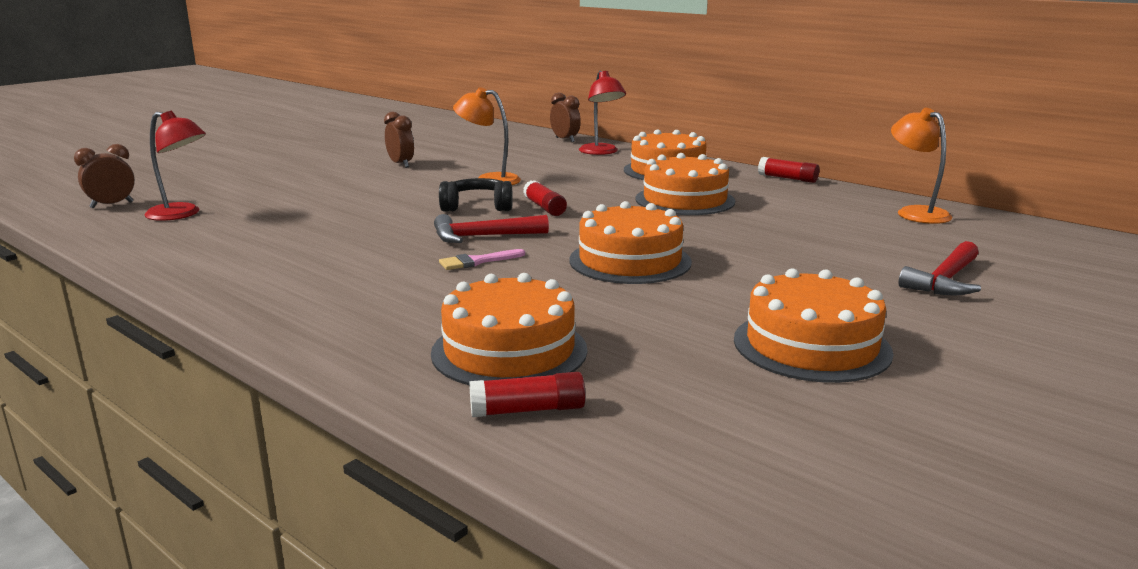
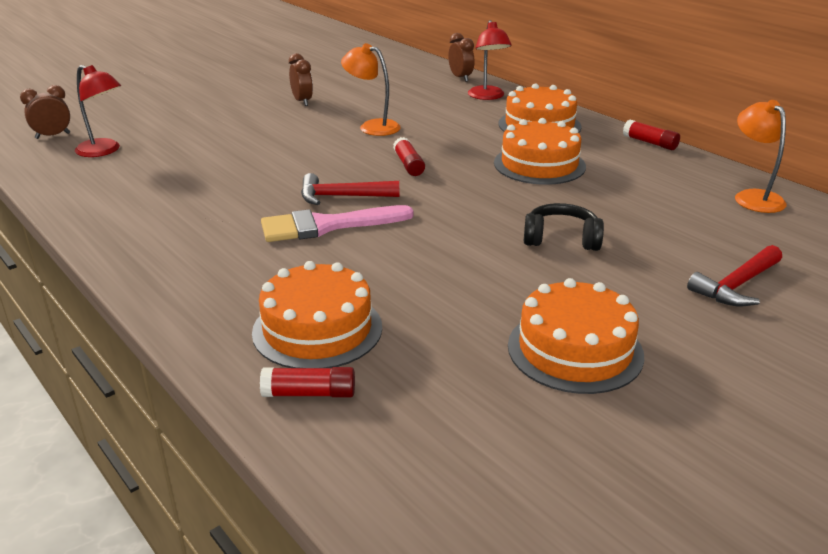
camera: 10 degrees right, 10 degrees up
black headphones [439,178,513,212] -> black headphones moved to [524,203,604,251]
pink brush [439,249,525,270] -> pink brush [261,205,414,242], size x2.01
orange cake [569,201,692,284] -> none

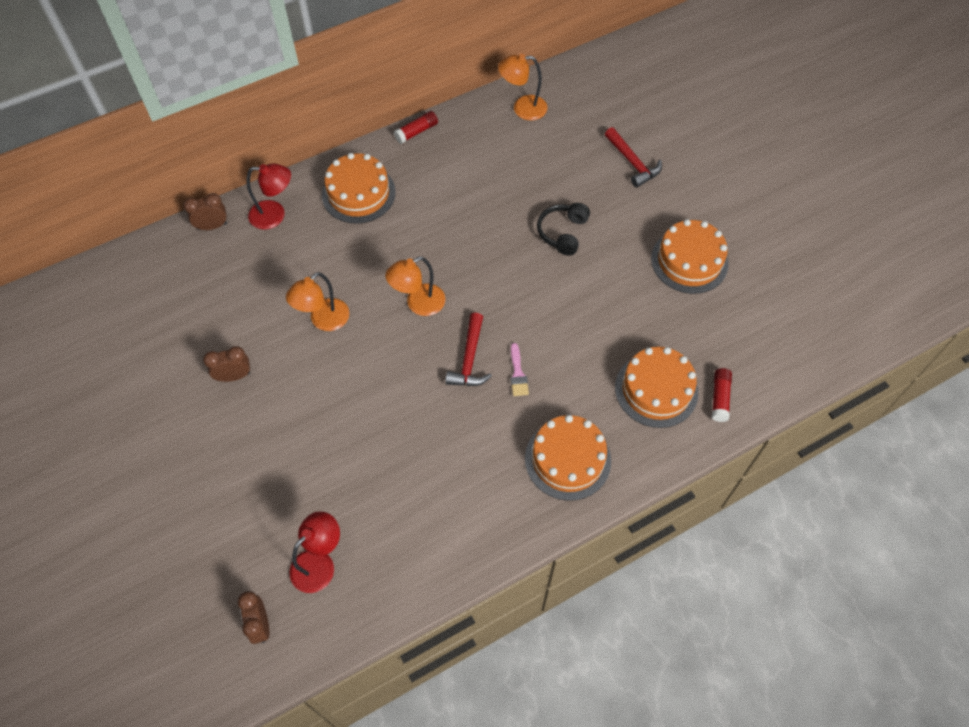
camera: 80 degrees left, 30 degrees up
pink brush [261,205,414,242] -> pink brush [510,343,529,396], size x0.50
red glue stick [393,137,425,176] -> orange lamp [385,257,445,316]
orange cake [494,118,586,185] -> orange cake moved to [525,415,611,501]

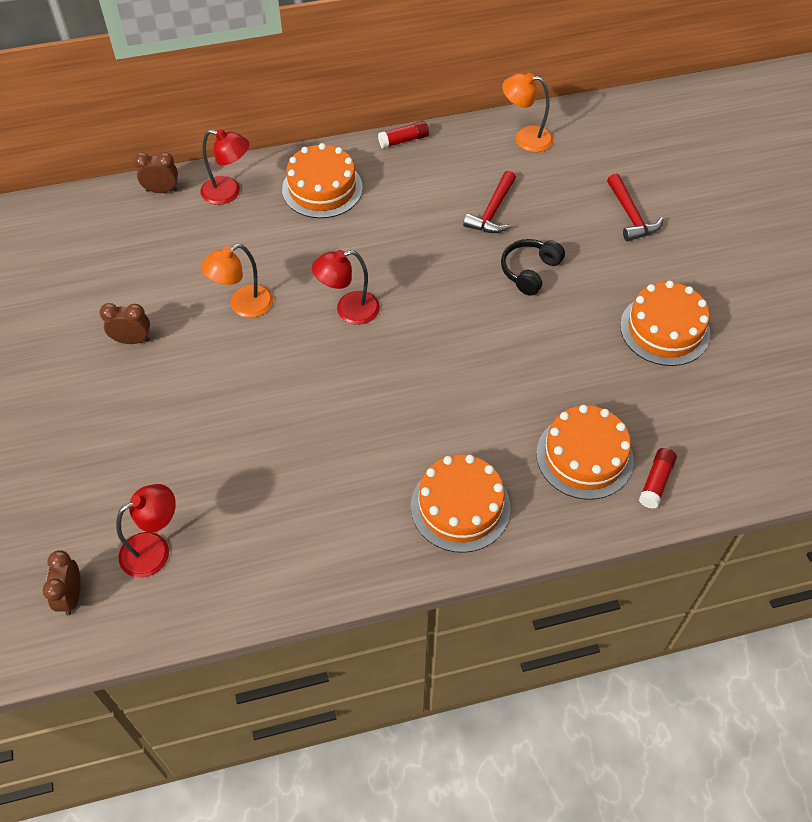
camera: 15 degrees right, 5 degrees down
orange lamp [385,257,445,316] -> red lamp [312,250,380,325]
red hammer [445,313,492,386] -> red hammer moved to [463,171,516,233]
pink brush [510,343,529,396] -> none

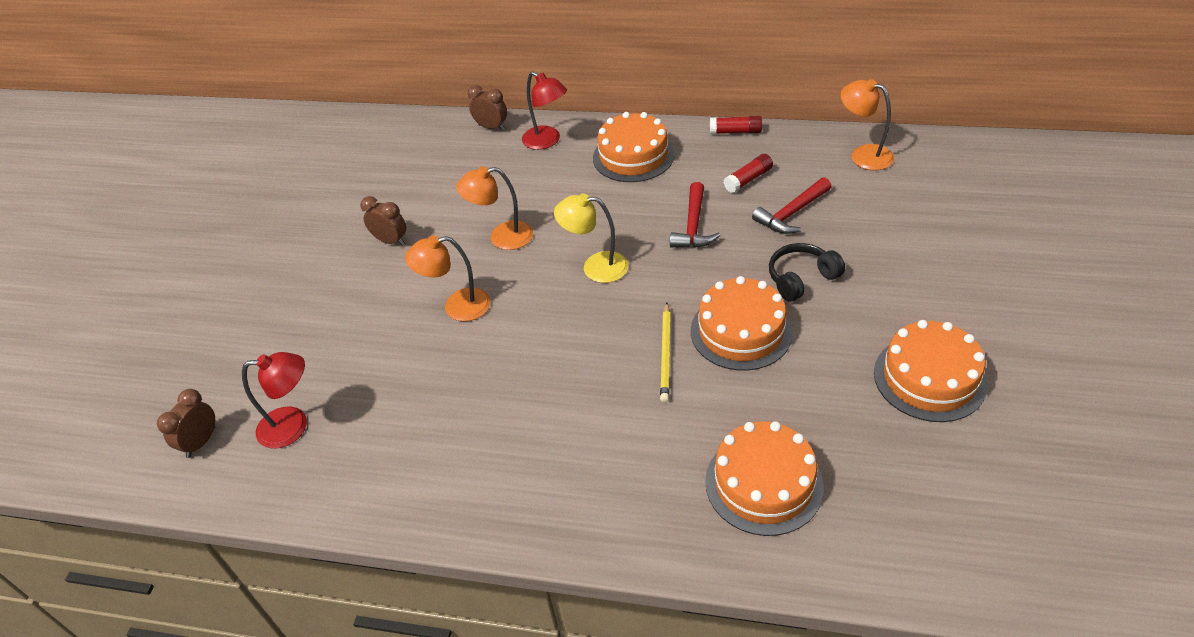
camera: 30 degrees right, 10 degrees down
red lamp [312,250,380,325] -> yellow lamp [554,193,629,283]
orange cake [411,455,510,553] -> orange cake moved to [691,276,793,371]
red hammer [607,173,664,241] -> red hammer moved to [670,182,721,248]
red glue stick [639,448,677,509] -> red glue stick moved to [723,154,773,193]
none -> orange lamp [405,236,491,321]
none -> yellow pencil [660,303,671,402]

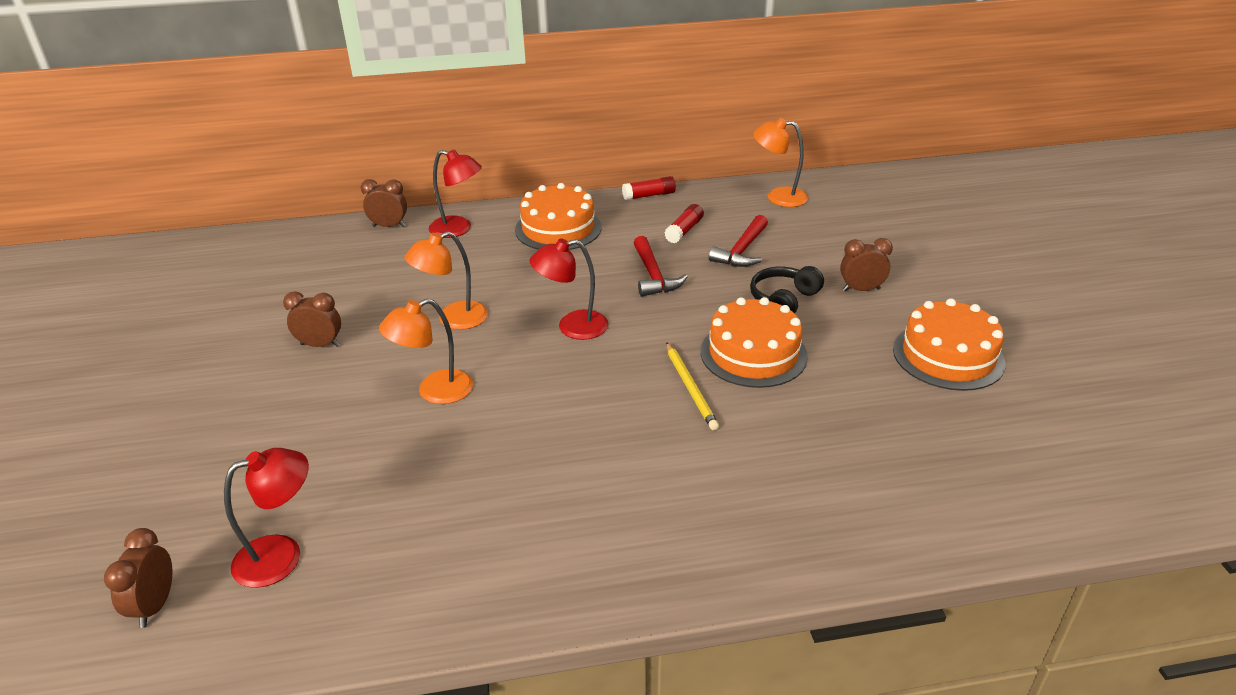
camera: 25 degrees left, 10 degrees down
yellow lamp [554,193,629,283] -> red lamp [529,238,608,340]
orange cake [705,421,824,536] -> none
none -> brown clock [840,238,893,292]

